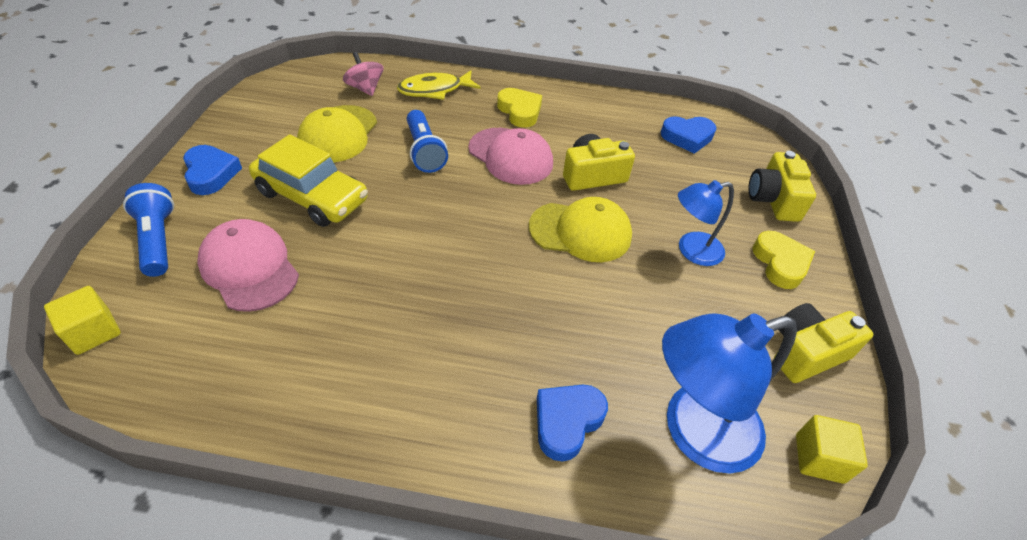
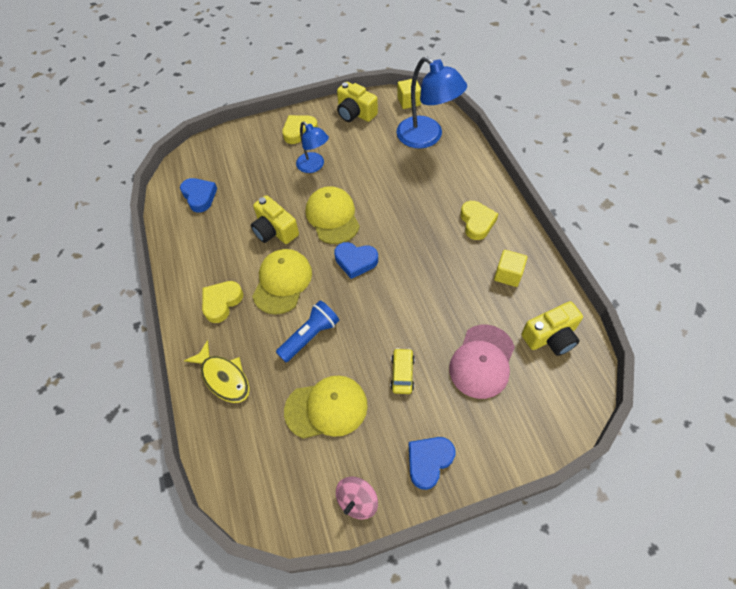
camera: 110 degrees left, 10 degrees up
yellow cube [44,286,121,355] -> yellow cube moved to [494,250,527,287]
blue flashlight [123,183,174,277] -> none
yellow car [249,134,368,227] -> yellow car [390,348,415,394], size x0.50
pink spinning top [343,52,383,96] -> pink spinning top moved to [336,477,378,519]
pink cap [468,128,553,185] -> yellow cap [252,249,312,315]
blue heart [537,385,608,462] -> blue heart moved to [334,242,378,279]
yellow camera [748,151,816,222] -> yellow camera moved to [521,301,583,356]
none -> yellow heart [460,201,498,240]

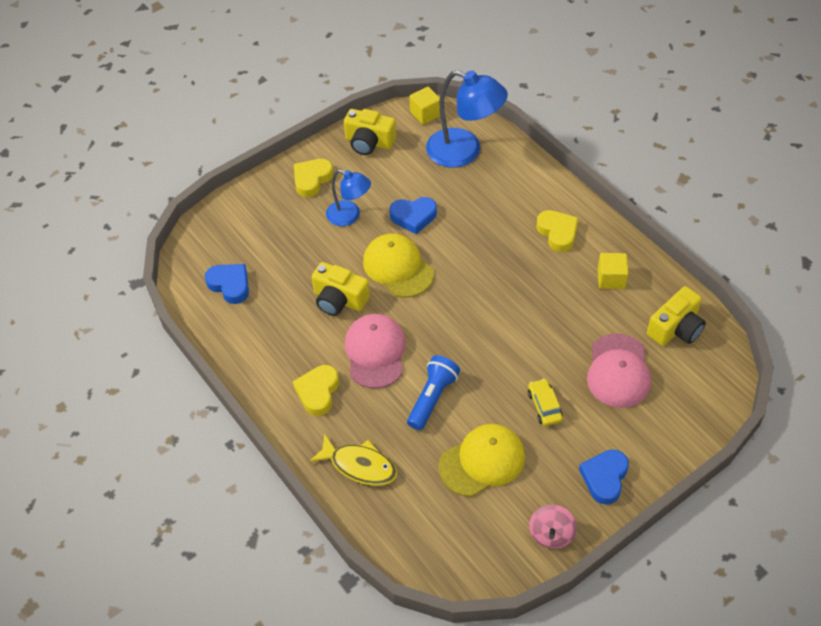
camera: 20 degrees left, 5 degrees down
yellow cap [252,249,312,315] -> pink cap [344,314,406,389]
blue heart [334,242,378,279] -> blue heart moved to [389,197,437,234]

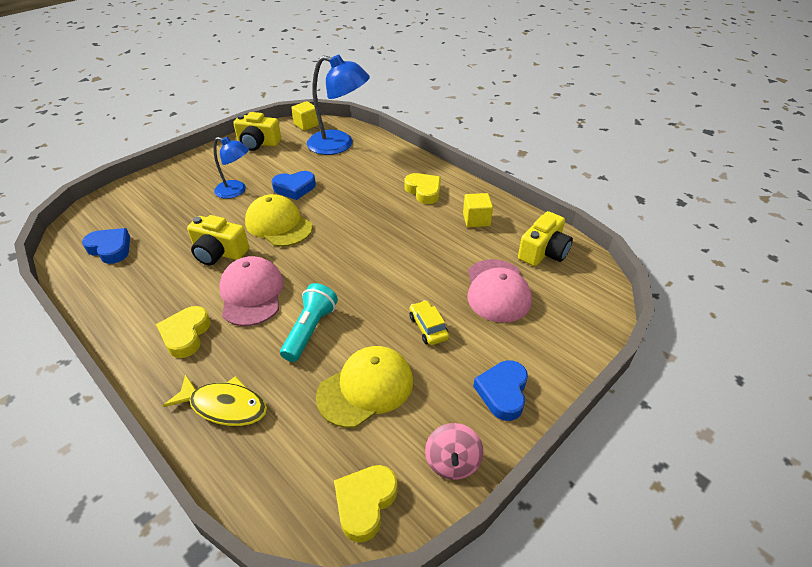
camera: 10 degrees left, 10 degrees down
yellow heart [294,159,333,197] -> yellow heart moved to [334,465,398,542]
blue flashlight [407,355,460,430] -> turquoise flashlight [280,283,338,362]

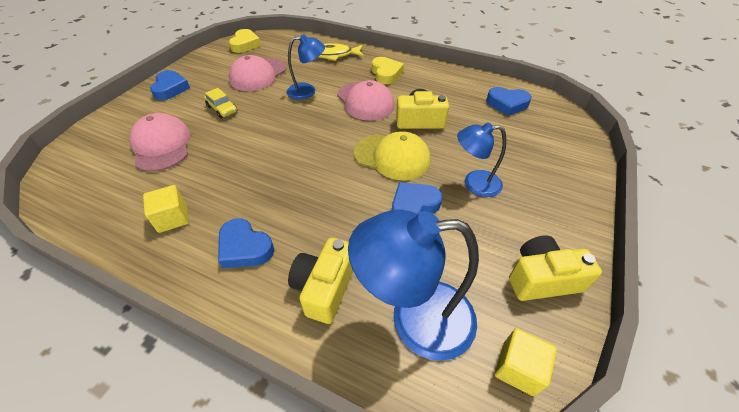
camera: 160 degrees right, 5 degrees up
turquoise flashlight [280,283,338,362] -> blue lamp [286,34,325,100]
yellow cap [316,346,413,428] -> pink cap [229,55,286,91]
yellow heart [405,173,441,204] -> blue heart [218,218,274,269]
pink spinning top [425,423,483,480] -> none
yellow camera [518,211,573,266] -> yellow camera moved to [288,238,353,324]

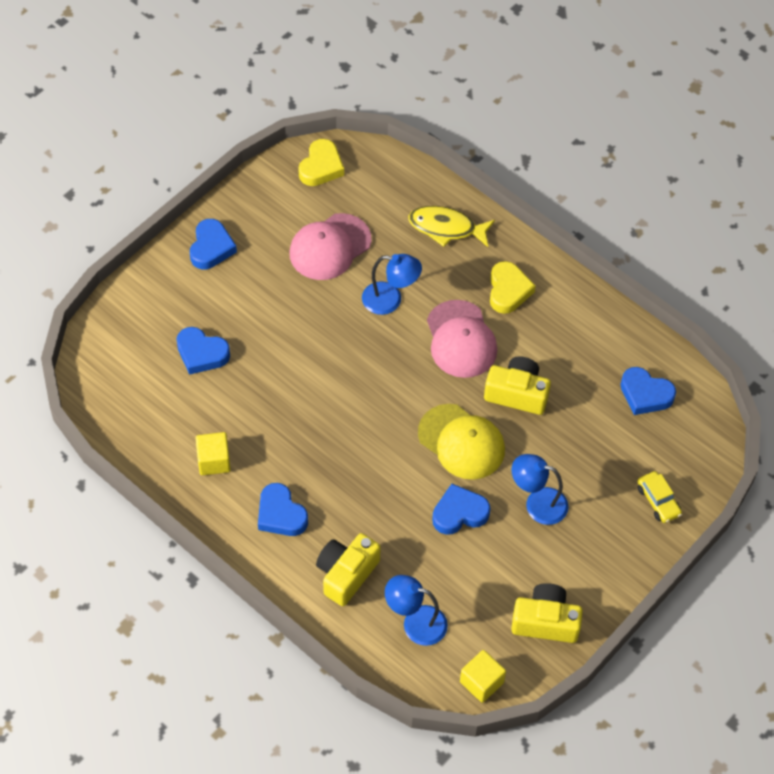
camera: 15 degrees right, 10 degrees up
pink cap [129,113,191,172] -> blue heart [176,327,230,375]
yellow car [204,88,237,118] -> yellow car moved to [637,471,682,523]
blue lamp [348,210,479,361] -> blue lamp [385,575,448,646], size x0.60

